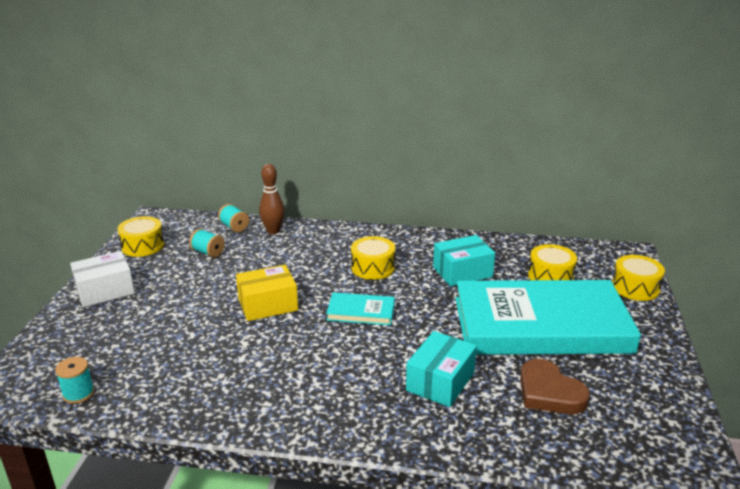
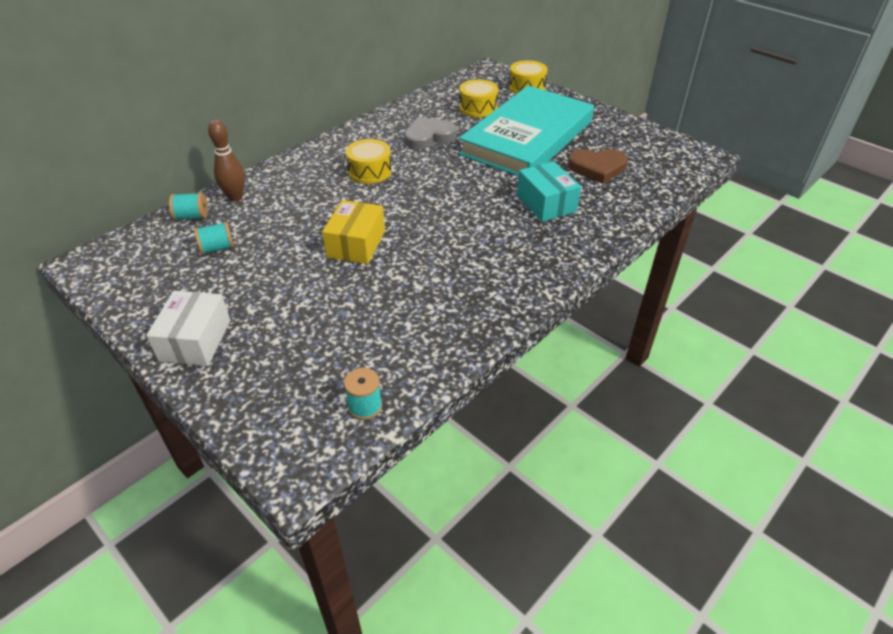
camera: 55 degrees left, 15 degrees up
yellow drum [117,216,164,257] -> none
turquoise book [326,292,395,325] -> none
turquoise box [433,235,495,286] -> grey heart [404,117,456,150]

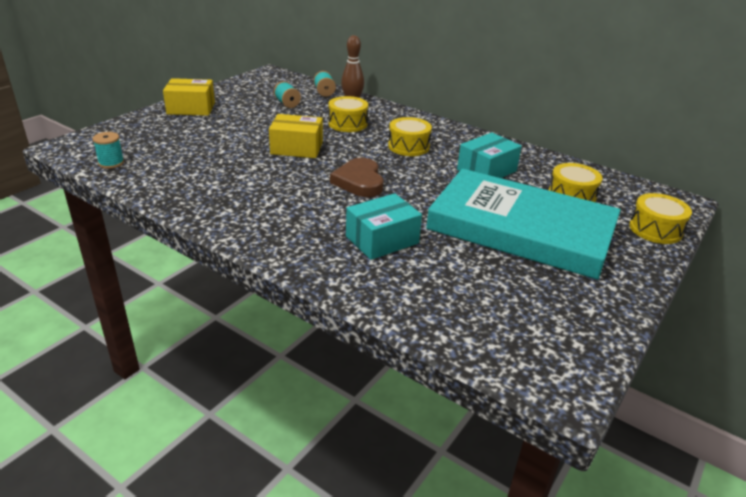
camera: 80 degrees right, 10 degrees down
white box [146,291,230,366] -> yellow box [163,78,215,116]
grey heart [404,117,456,150] -> turquoise box [457,132,522,178]
brown heart [568,149,628,184] -> brown heart moved to [330,158,383,197]
none -> yellow drum [328,96,368,132]

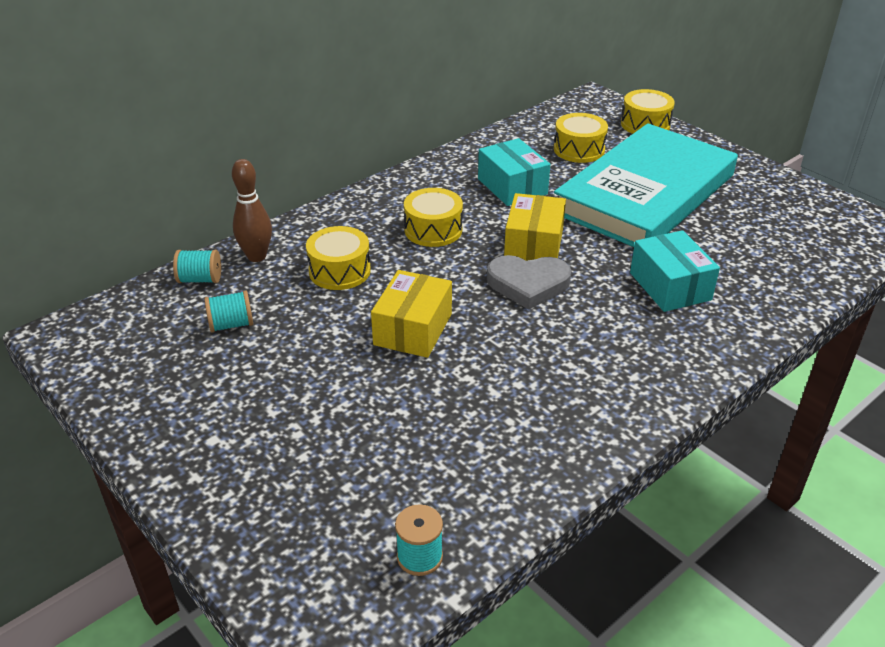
camera: 75 degrees left, 5 degrees up
yellow box [163,78,215,116] -> yellow box moved to [504,193,566,261]
brown heart [330,158,383,197] -> grey heart [487,255,571,309]

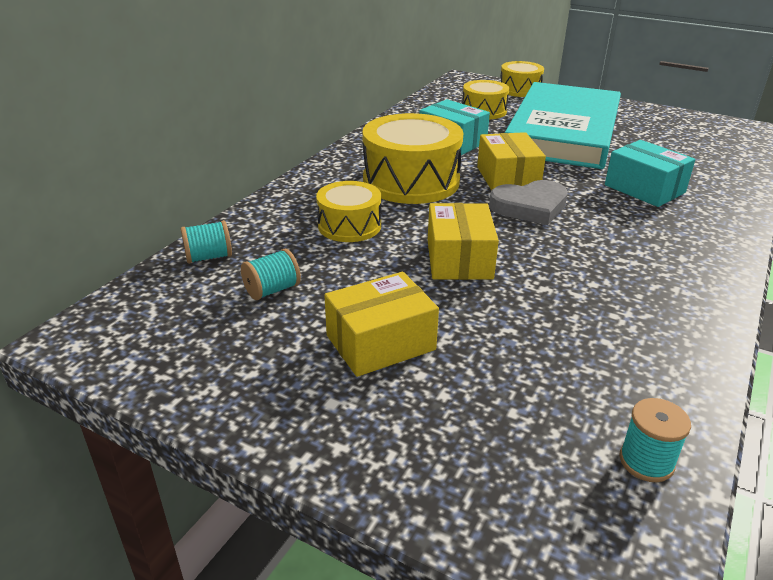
camera: 20 degrees left, 5 degrees down
brown bowling pin [232,159,272,262] -> none
yellow drum [404,188,463,247] -> yellow drum [363,113,463,204], size x1.72
none -> yellow box [324,272,439,377]

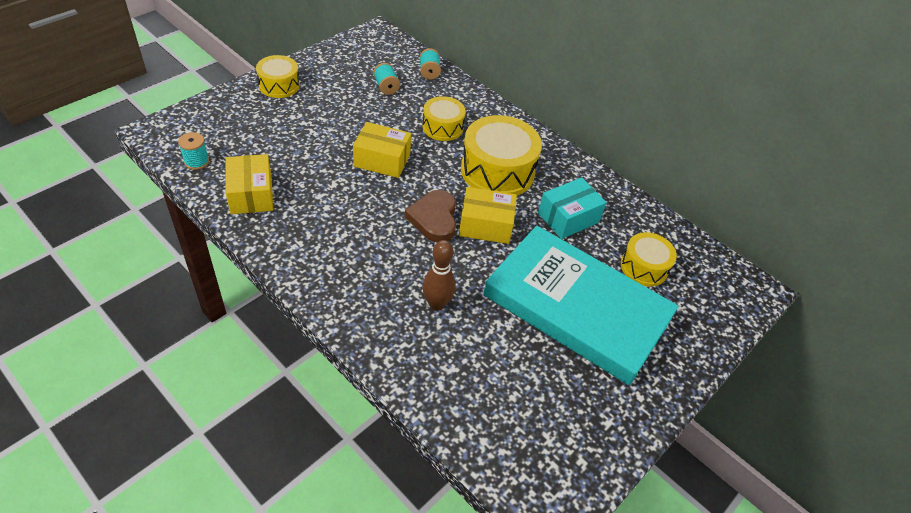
camera: 100 degrees right, 15 degrees up
yellow box [324,272,439,377] -> yellow box moved to [226,154,273,214]
grey heart [489,180,568,225] -> brown heart [405,190,456,242]
yellow drum [501,61,544,97] -> yellow drum moved to [256,55,300,98]
turquoise box [605,140,695,207] -> brown bowling pin [422,240,456,311]

